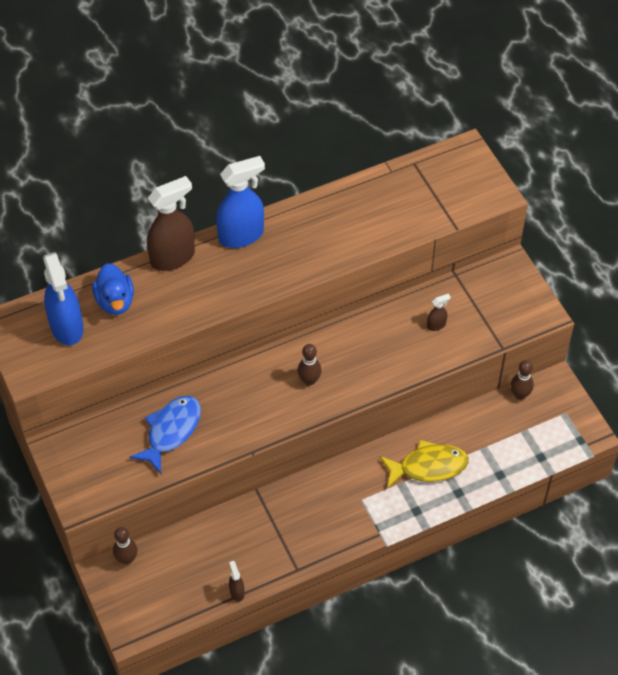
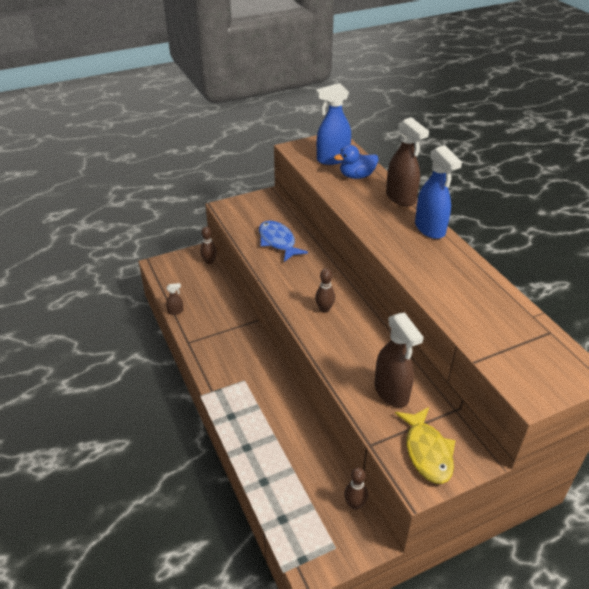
camera: 90 degrees right, 15 degrees down
blue fish [129,396,201,474] -> blue fish turned 150 degrees counterclockwise [259,220,308,262]
yellow fish [380,440,469,488] -> yellow fish moved to [395,407,455,484]
brown spray bottle [427,294,451,331] -> brown spray bottle [375,312,424,408], size x2.27

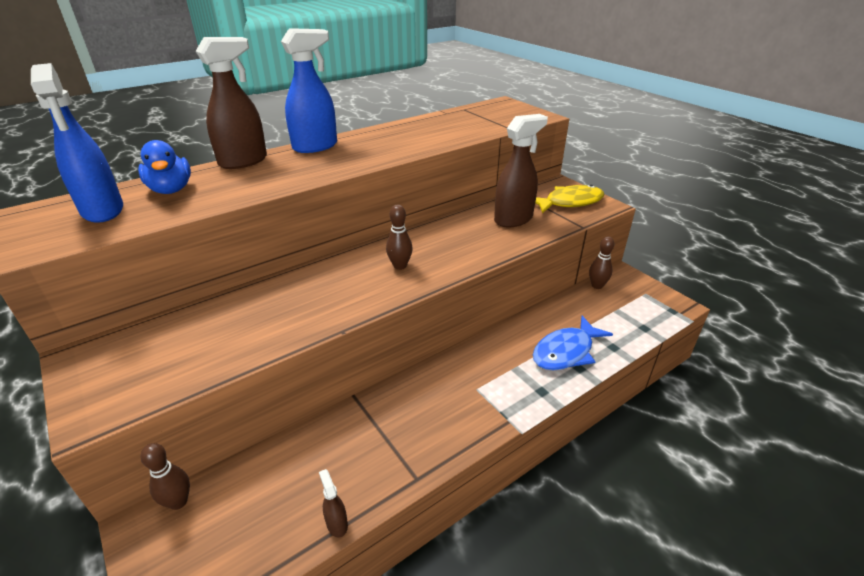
camera: 100 degrees left, 5 degrees down
blue fish [259,220,308,262] -> blue fish moved to [533,315,613,370]

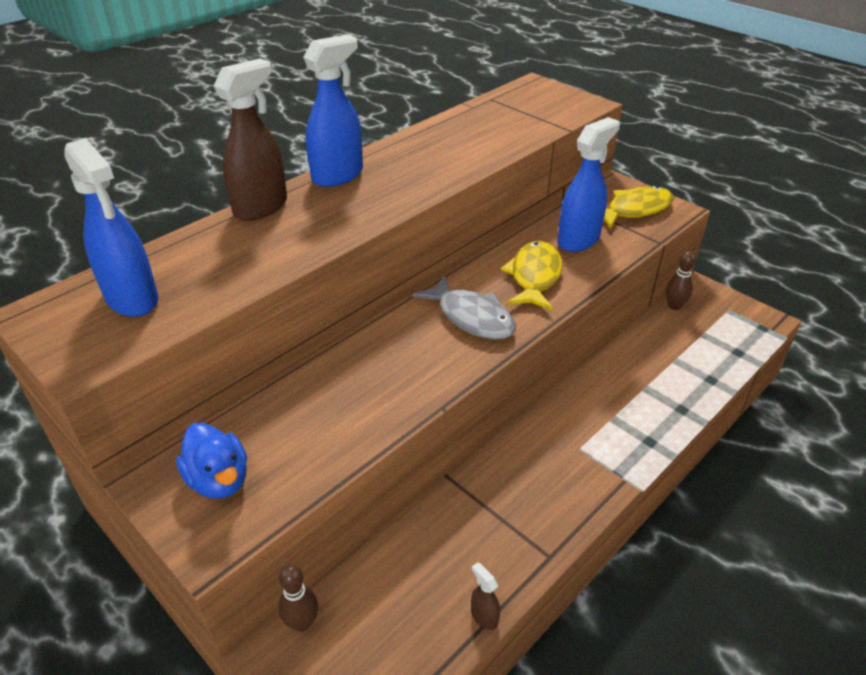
camera: 10 degrees left, 5 degrees up
blue duck [138,140,191,194] -> blue duck moved to [176,422,247,499]
brown bowling pin [386,205,413,270] -> grey fish [413,275,516,340]
brown spray bottle [494,114,548,227] -> blue spray bottle [557,117,620,252]
blue fish [533,315,613,370] -> none
none -> yellow fish [500,241,562,311]

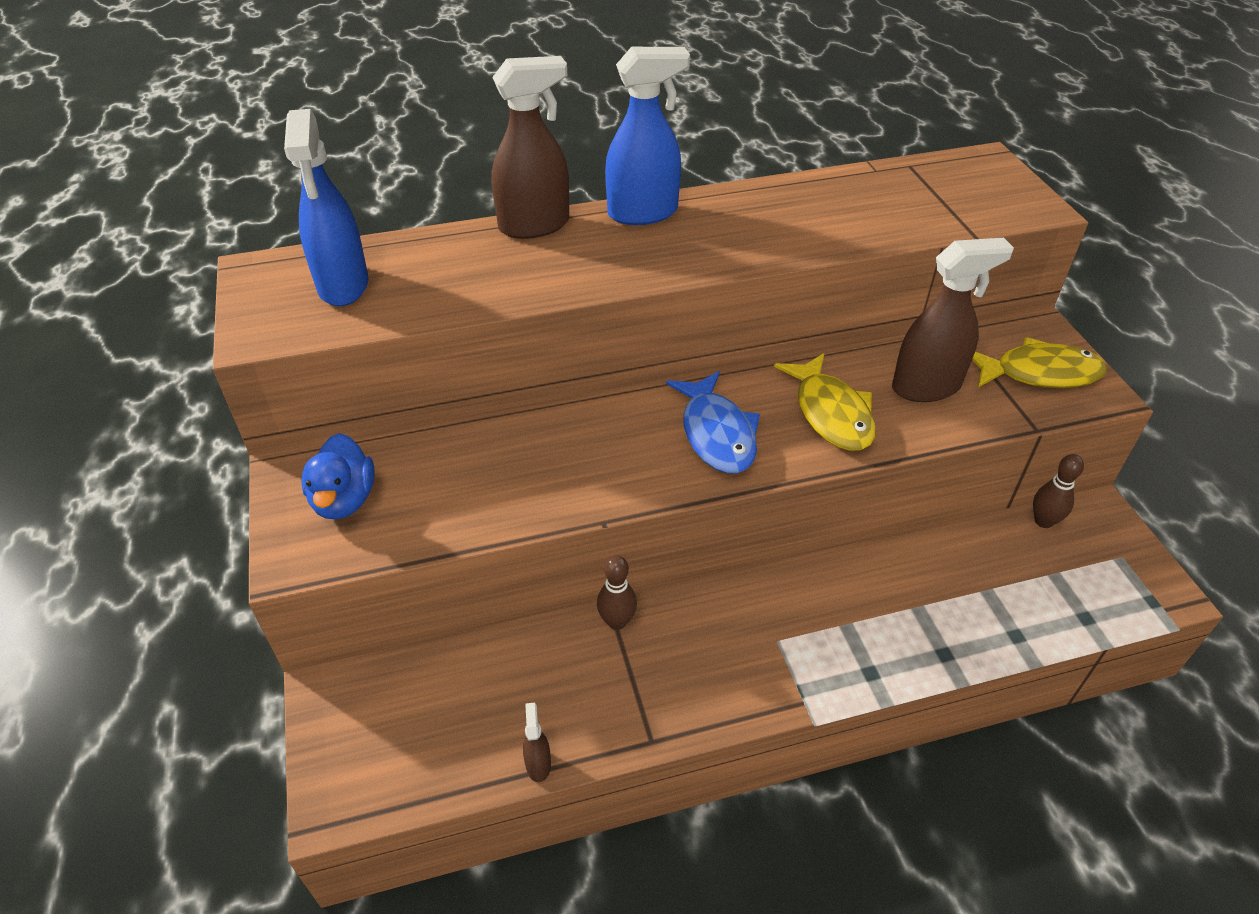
camera: 30 degrees right, 5 degrees up
brown bowling pin [278,564,318,632] -> brown bowling pin moved to [597,555,637,630]
grey fish [413,275,516,340] -> blue fish [666,371,760,473]
yellow fish [500,241,562,311] -> yellow fish turned 120 degrees clockwise [774,353,876,451]
blue spray bottle [557,117,620,252] -> brown spray bottle [892,238,1014,402]

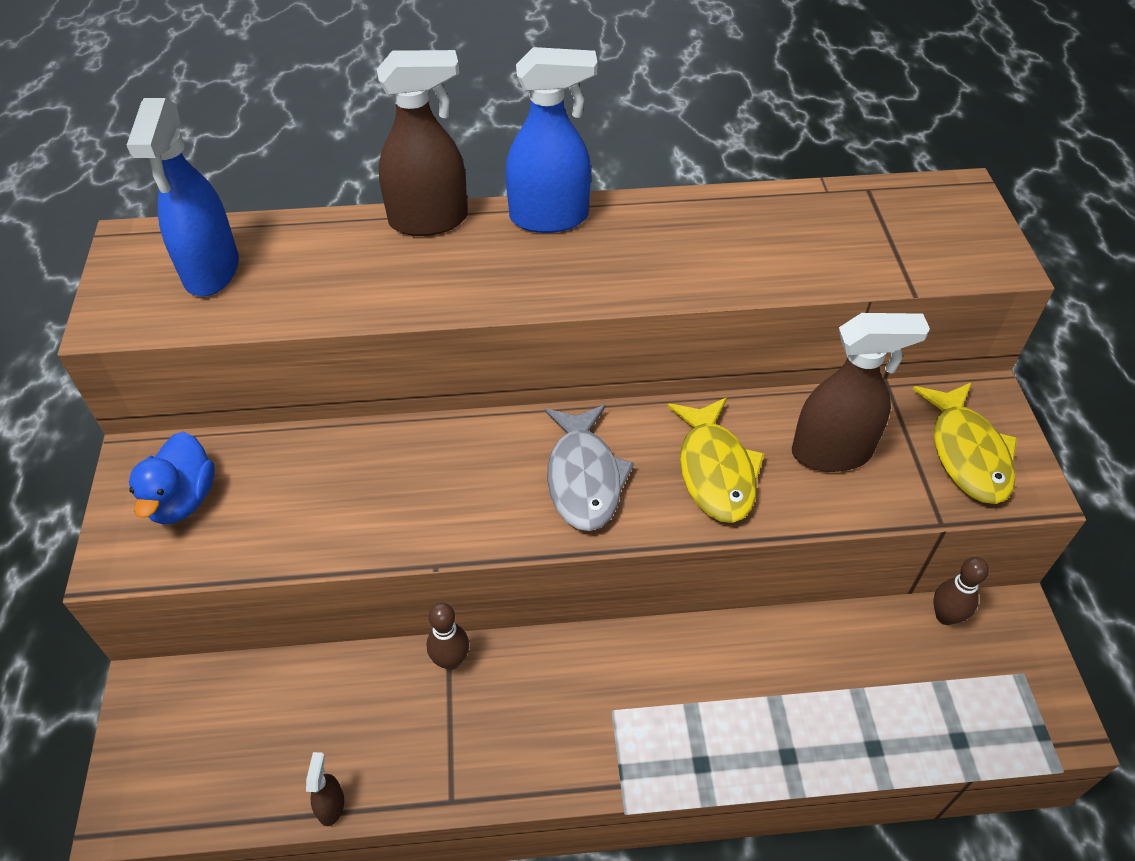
camera: 10 degrees right, 5 degrees up
blue fish [666,371,760,473] -> grey fish [545,405,634,531]
yellow fish [972,337,1107,388] -> yellow fish turned 75 degrees clockwise [913,382,1017,504]

